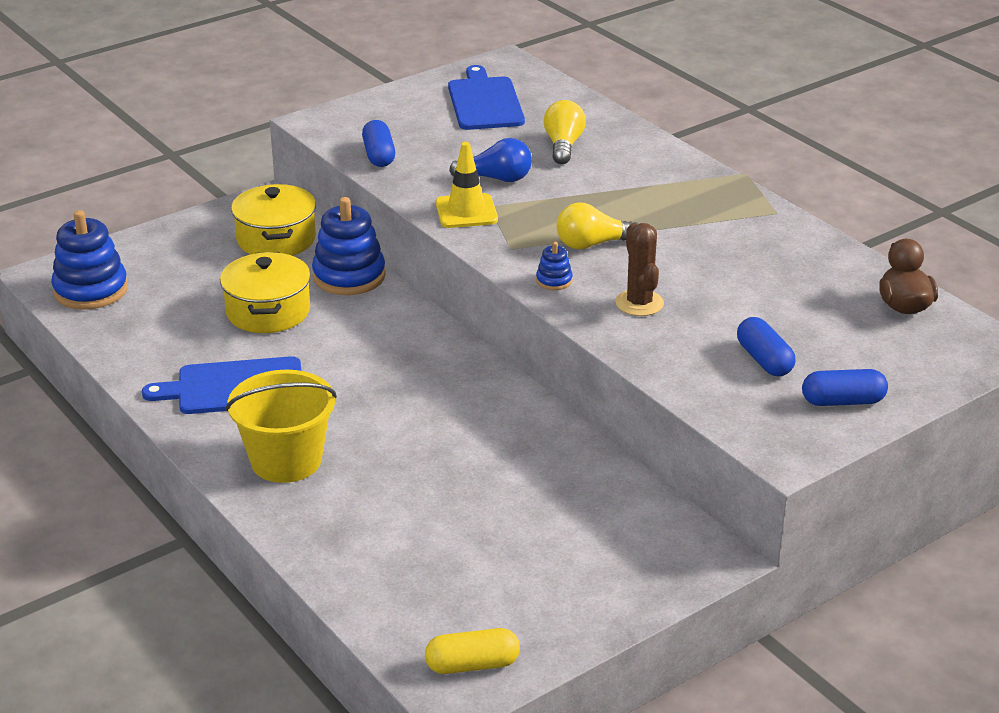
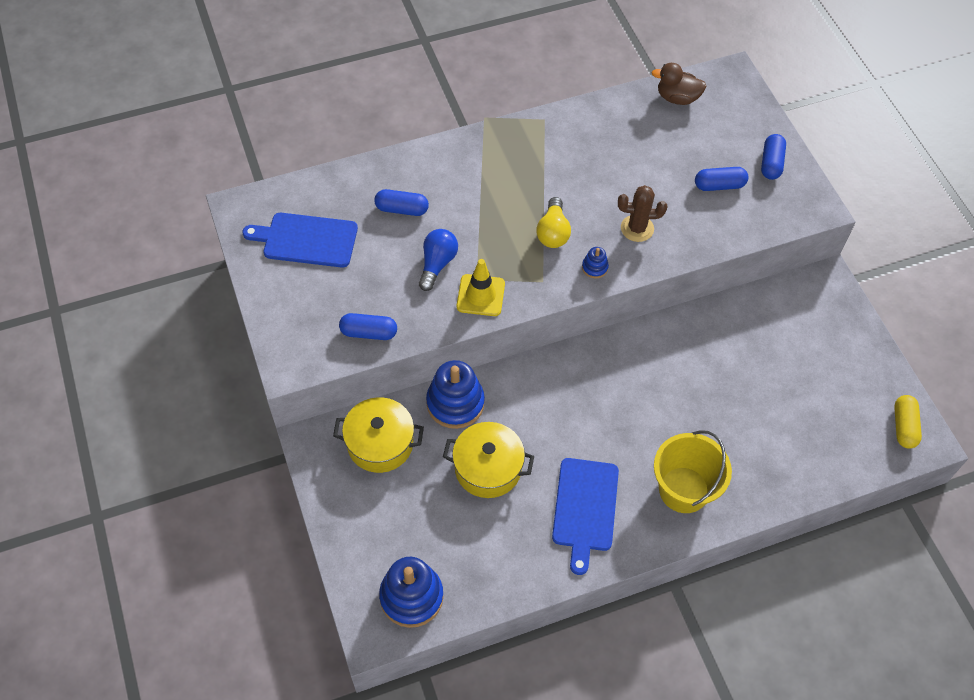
camera: 75 degrees left, 25 degrees up
yellow light bulb [543,100,586,164] -> blue capsule [374,189,429,216]

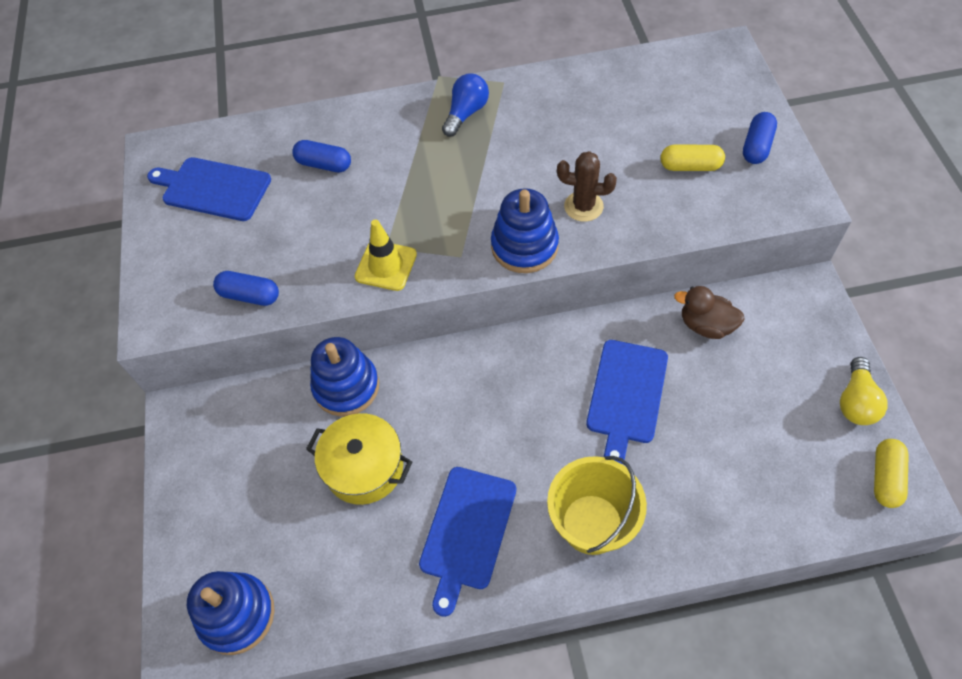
camera: 15 degrees right, 0 degrees up
yellow pot [333,397,424,473] -> none
blue light bulb [419,229,458,291] -> blue light bulb moved to [442,74,489,137]
yellow light bulb [537,197,571,248] -> yellow light bulb moved to [840,357,888,425]
blue stacking toy [582,247,609,278] -> blue stacking toy [491,188,559,273], size x2.17
brown duck [651,63,707,105] -> brown duck moved to [674,286,745,339]
blue capsule [695,167,748,191] -> yellow capsule [661,145,725,171]
none -> blue cutting board [586,340,668,464]

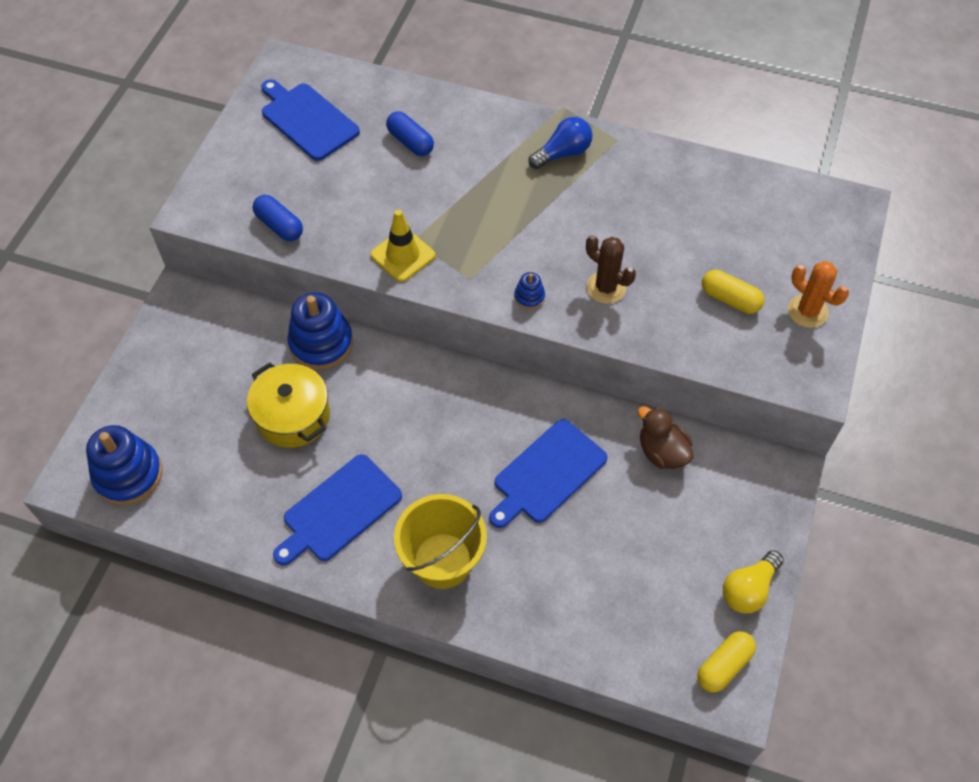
camera: 25 degrees right, 0 degrees up
blue stacking toy [491,188,559,273] -> blue stacking toy [514,272,545,309], size x0.46
blue capsule [743,112,777,164] -> orange cactus [788,261,849,328]

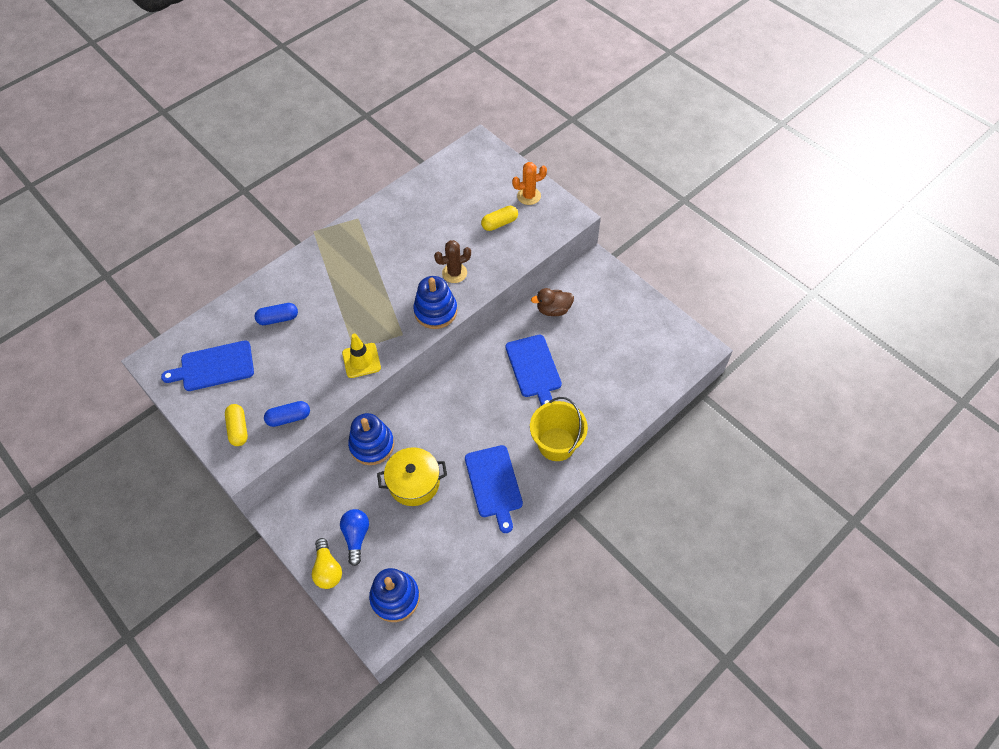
camera: 60 degrees left, 0 degrees up
blue stacking toy [514,272,545,309] -> blue stacking toy [413,276,457,329], size x2.17
blue light bulb [528,117,592,169] -> blue light bulb moved to [340,509,369,566]
yellow capsule [697,631,756,693] -> yellow capsule moved to [225,404,248,446]
yellow light bulb [723,550,784,614] -> yellow light bulb moved to [312,538,342,589]

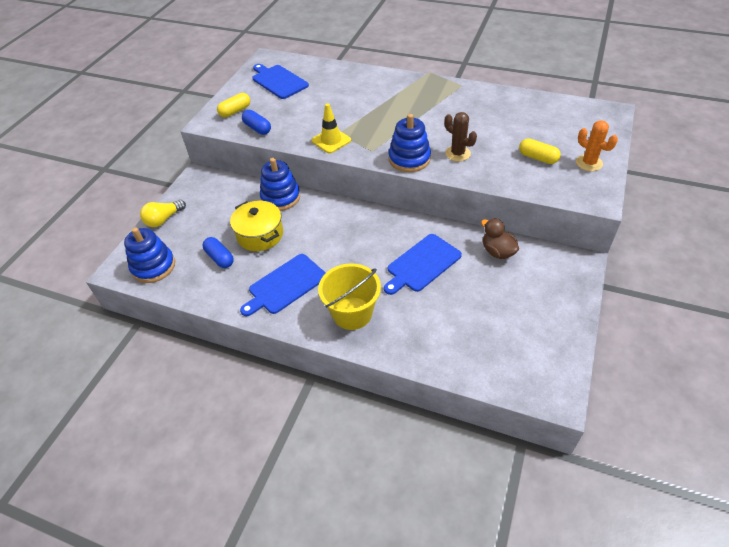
camera: 65 degrees right, 10 degrees down
blue capsule [254,303,298,325] -> blue capsule moved to [203,237,234,268]
blue light bulb [340,509,369,566] -> none

